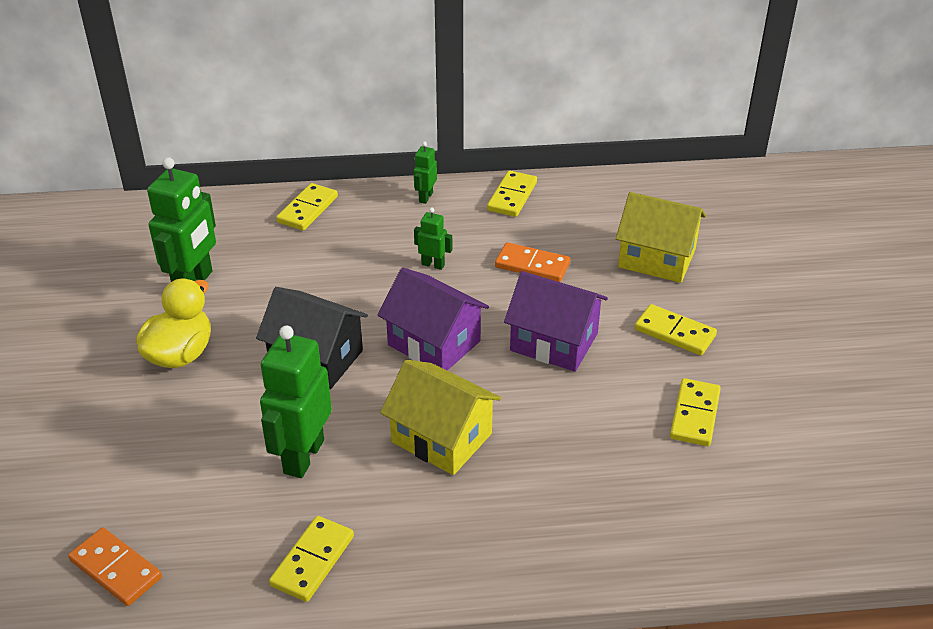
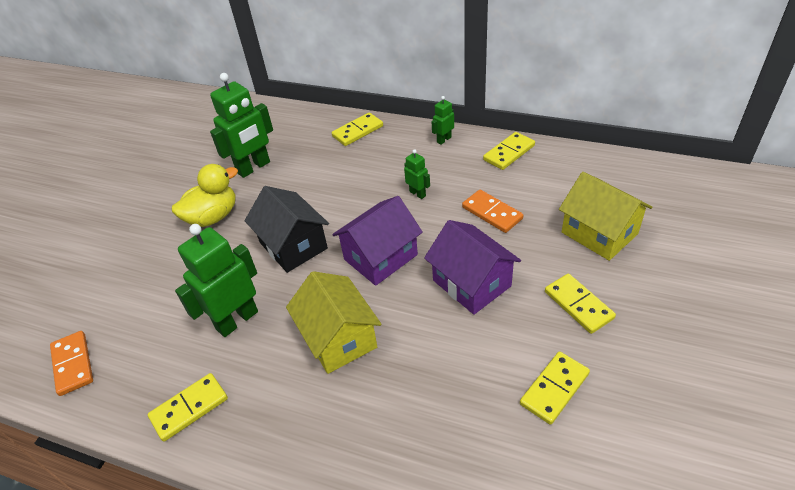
camera: 30 degrees right, 5 degrees up
purple house [377,268,489,371] -> purple house turned 75 degrees clockwise [332,196,423,286]

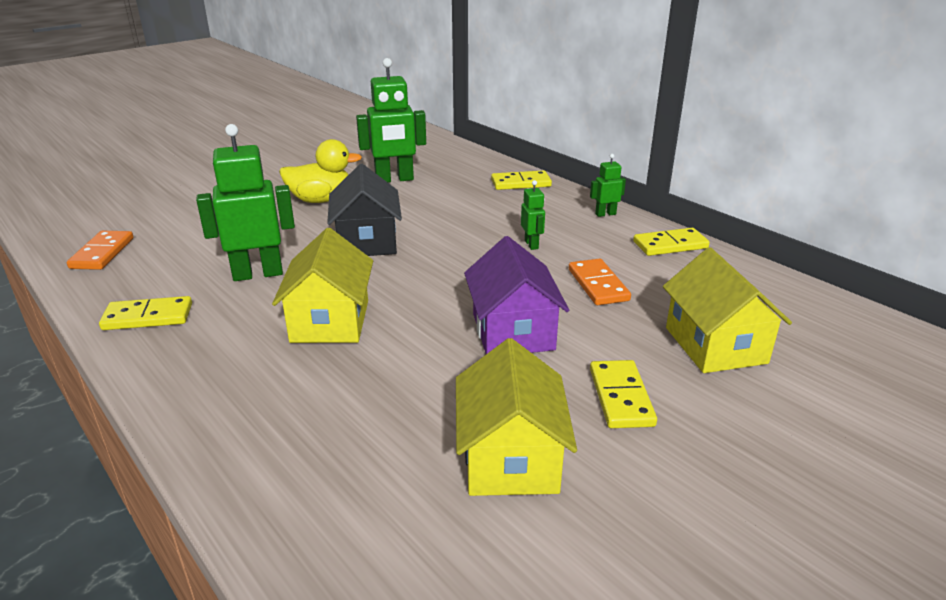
camera: 25 degrees right, 15 degrees down
purple house [332,196,423,286] -> none
yellow domino [520,352,590,425] -> yellow house [456,338,577,496]

